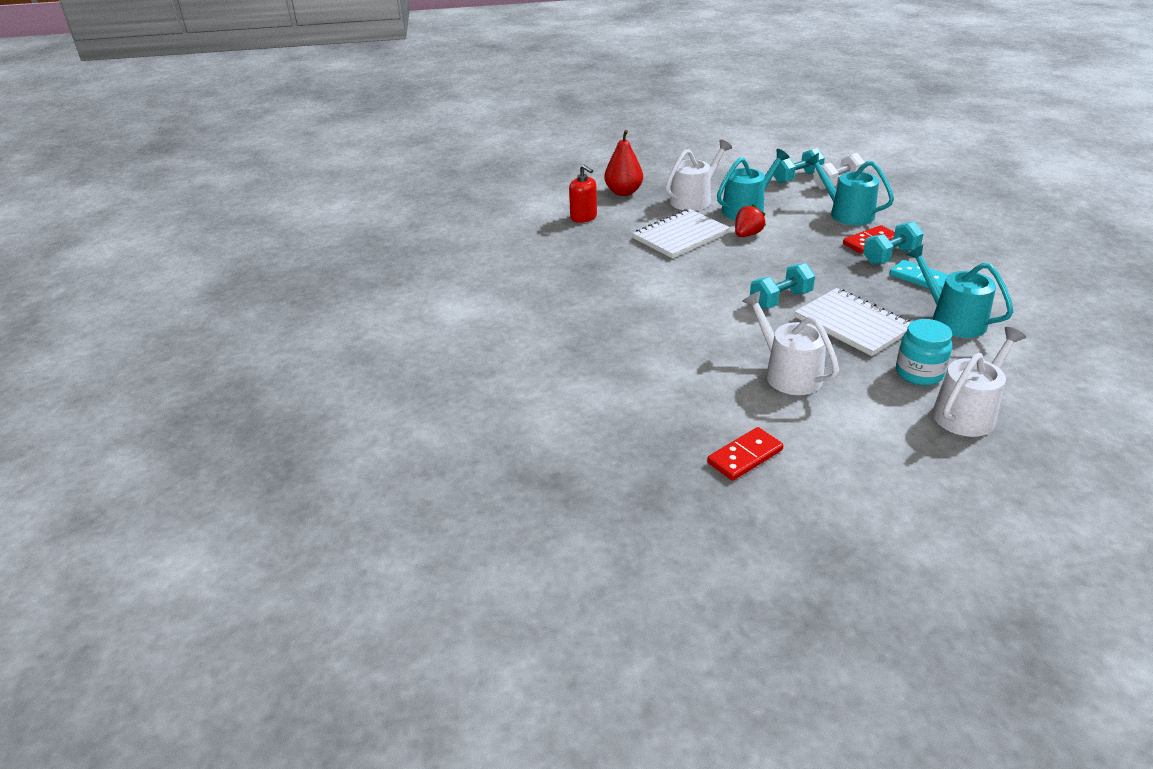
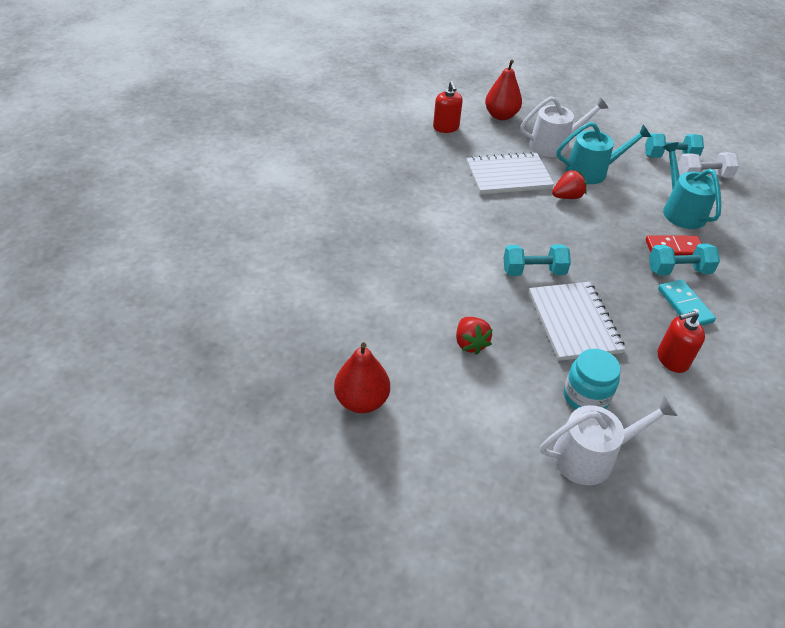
camera: 25 degrees right, 10 degrees up
red domino [707,427,784,481] -> red pear [334,343,390,413]
white watering can [742,291,839,395] -> red strawberry [456,317,493,355]
turquoise watering can [906,245,1013,338] -> red soap dispenser [658,311,705,373]

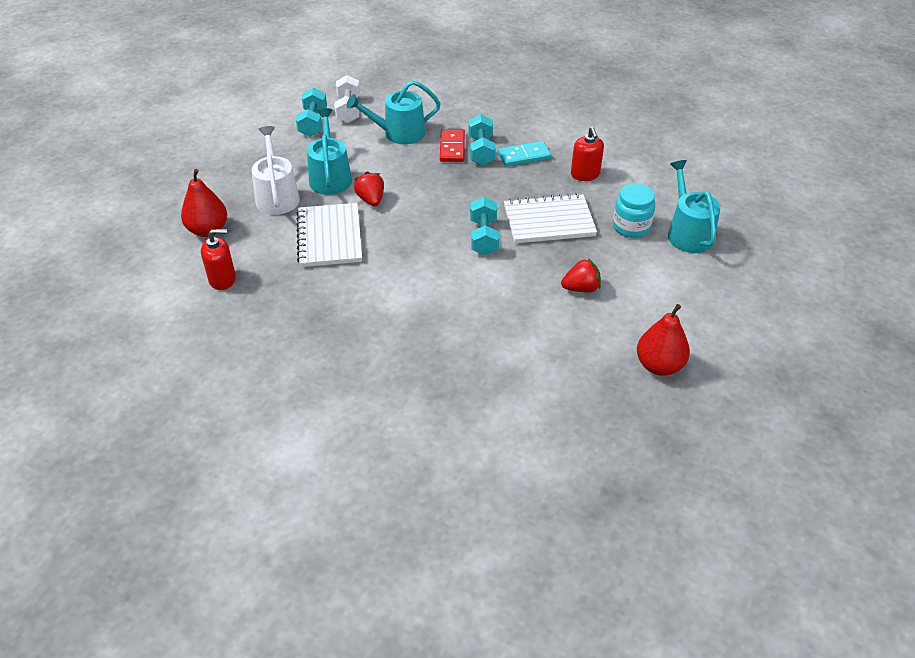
camera: 85 degrees left, 0 degrees up
white watering can [540,397,678,485] -> turquoise watering can [668,160,720,253]

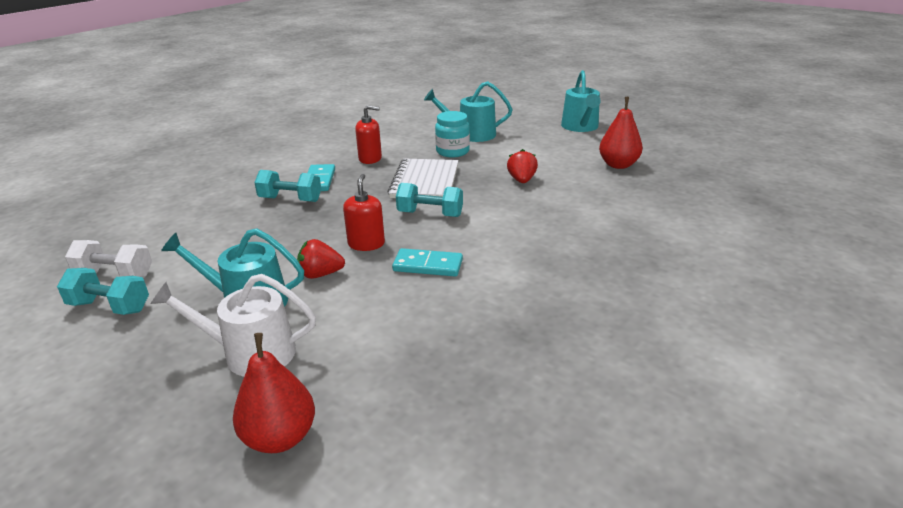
camera: 75 degrees left, 15 degrees down
red soap dispenser [201,229,236,290] -> red soap dispenser moved to [343,174,385,251]
white notebook [296,203,362,267] -> none
turquoise watering can [347,80,441,144] -> turquoise watering can moved to [561,70,601,132]
red domino [440,129,465,162] -> none
none -> turquoise domino [392,248,463,277]

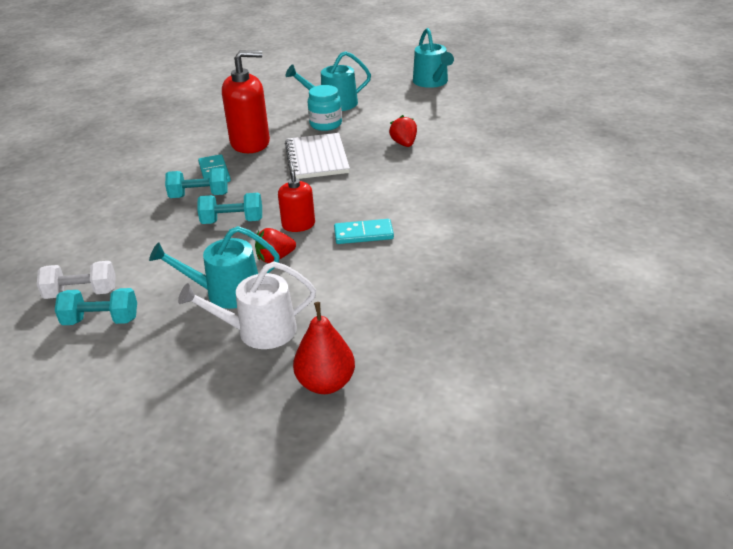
camera: 15 degrees left, 5 degrees up
red soap dispenser [355,105,382,164] -> red soap dispenser [222,50,270,153], size x1.75
turquoise dumbbell [396,183,463,217] -> turquoise dumbbell moved to [197,193,262,224]
red pear [599,97,643,169] -> none

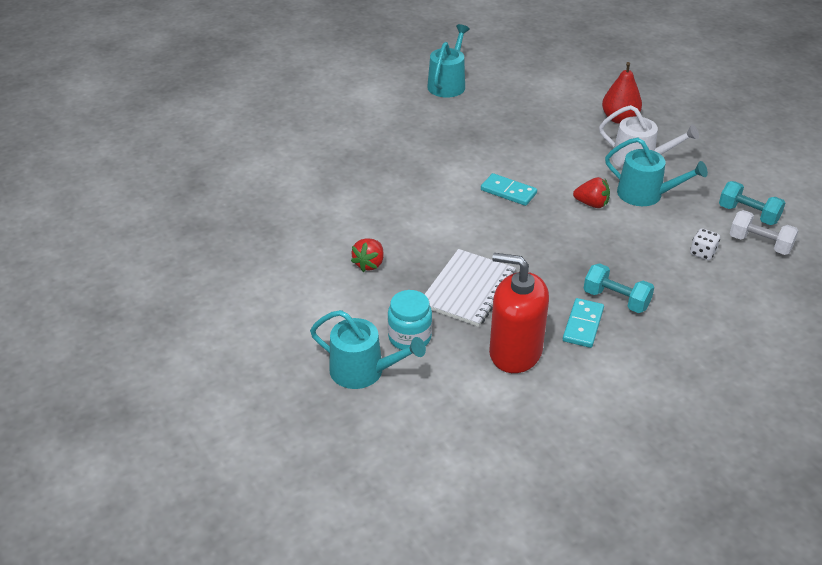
camera: 145 degrees left, 5 degrees up
turquoise dumbbell [197,193,262,224] -> none
red soap dispenser [278,163,315,232] -> none
turquoise watering can [413,28,454,88] -> turquoise watering can moved to [427,24,470,98]
none -> white dice [690,228,720,260]

